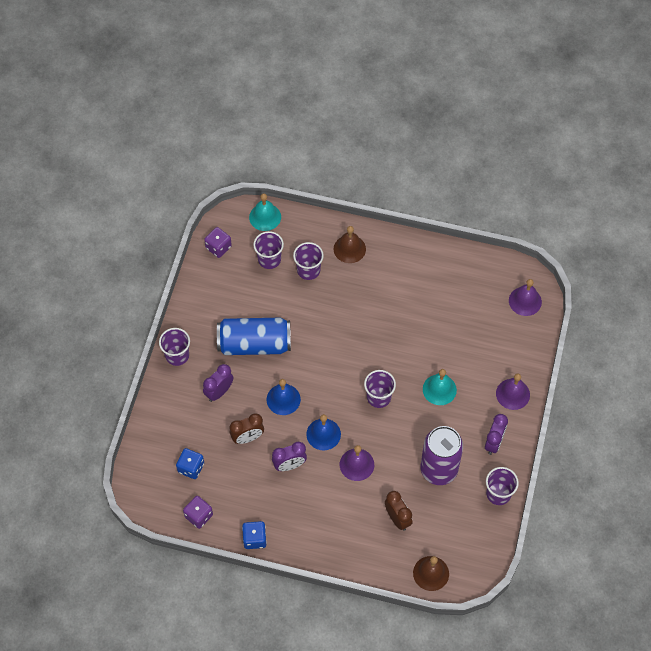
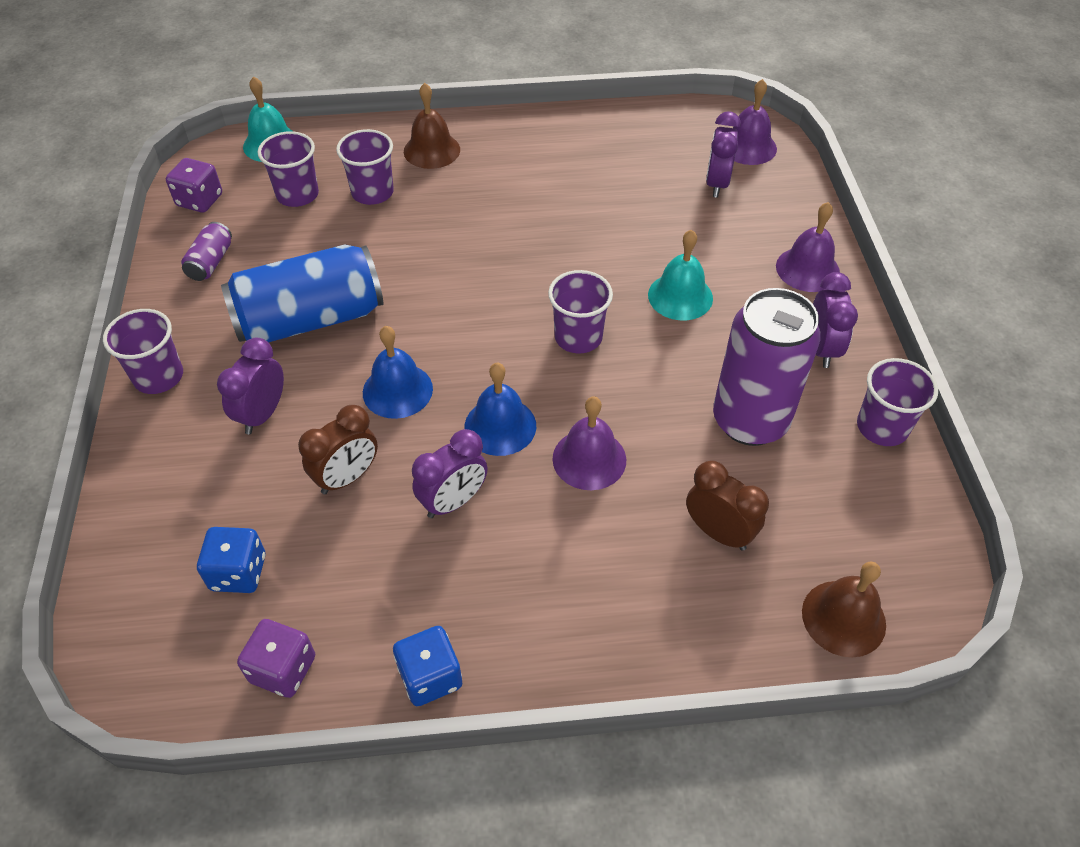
camera: 20 degrees left, 10 degrees down
none -> purple can [181,222,232,281]
none -> purple clock [706,111,741,198]

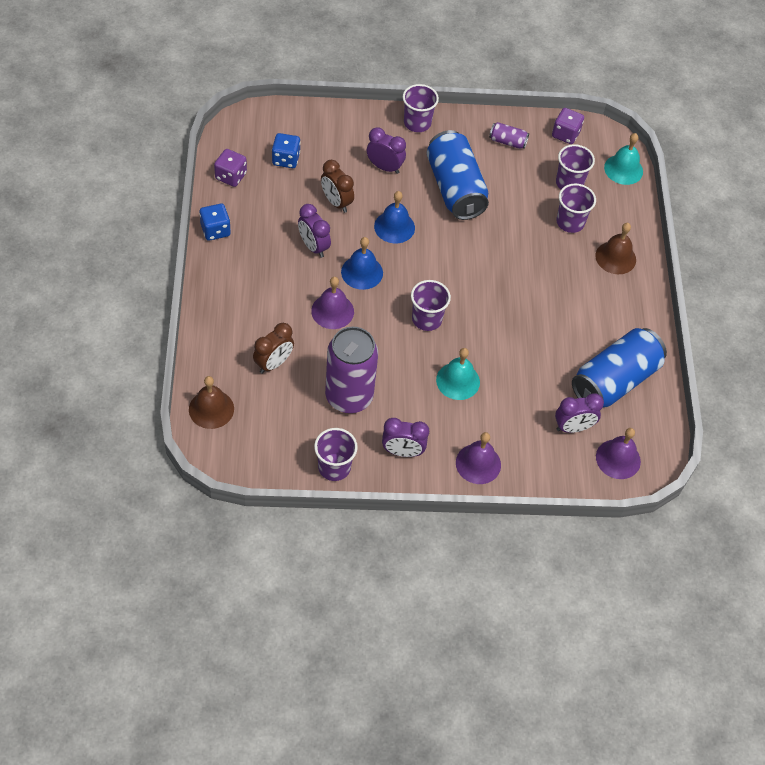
camera: 90 degrees right, 5 degrees up
purple clock [706,111,741,198] -> purple clock turned 150 degrees clockwise [555,393,604,433]
none -> blue can [572,328,667,408]

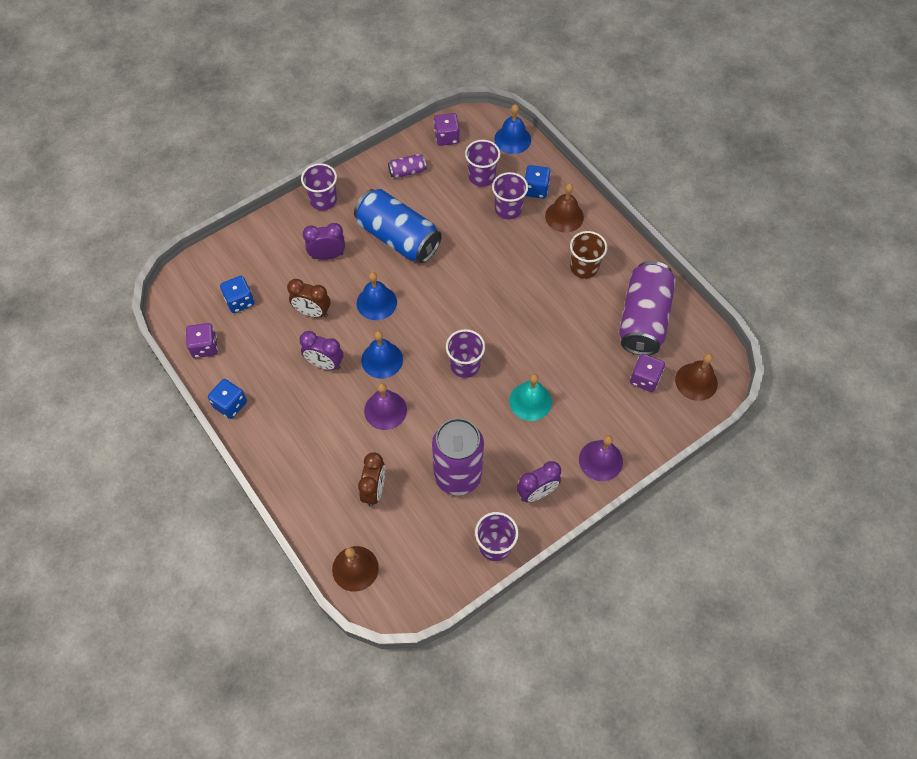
camera: 30 degrees left, 5 degrees up
purple clock [555,393,604,433] -> purple dice [630,354,665,392]
blue can [572,328,667,408] -> purple can [619,261,676,355]
purple bell [596,428,641,479] -> brown bell [675,353,718,401]
turquoise bell [604,133,643,185] -> blue bell [494,104,531,154]
none -> blue dice [525,165,551,199]
none -> brown cup [570,231,607,279]

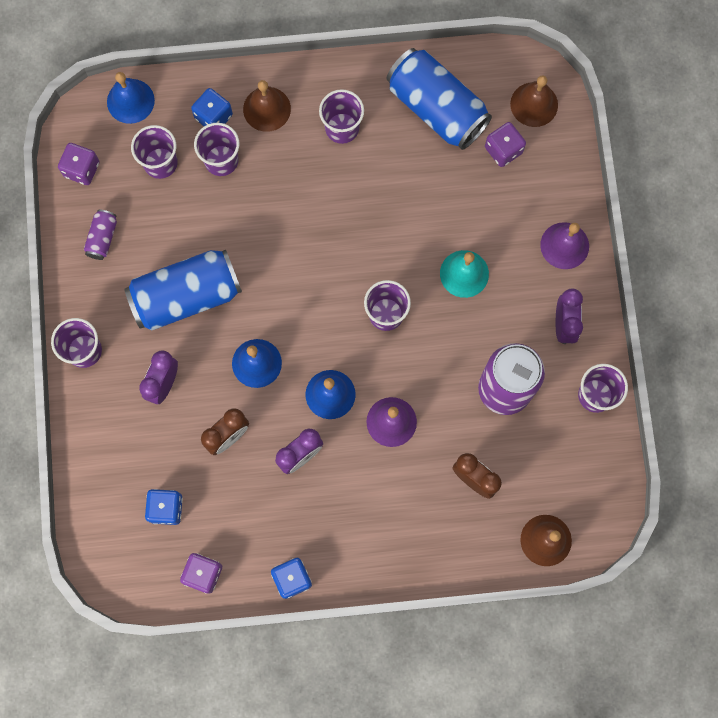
camera: 60 degrees left, 15 degrees up
brown cup [570,231,607,279] -> purple cup [319,89,364,144]
purple can [619,261,676,355] -> blue can [387,48,492,150]

